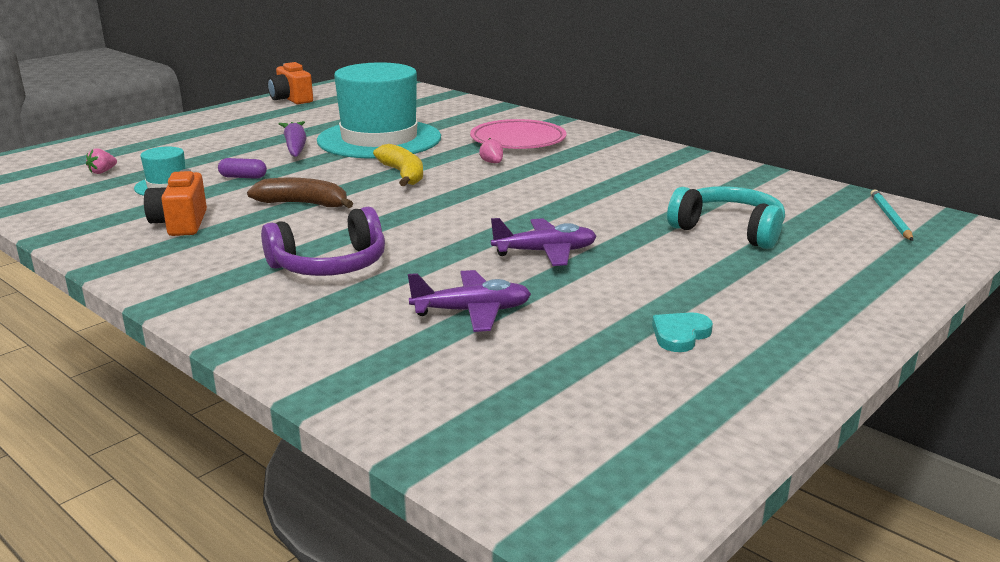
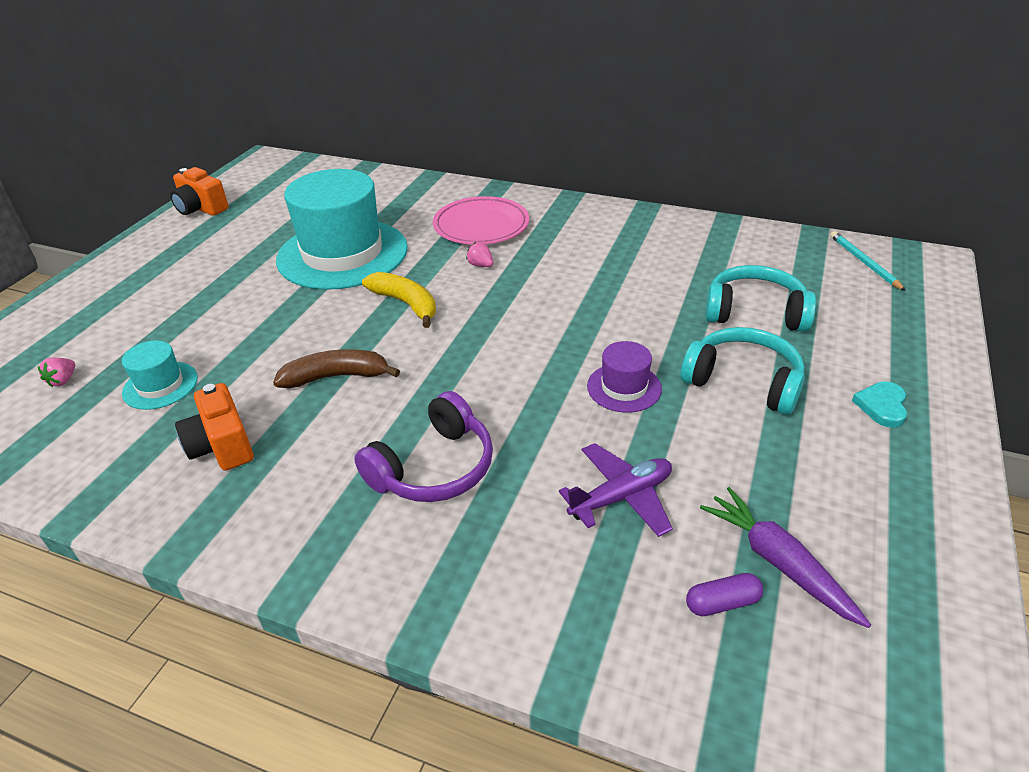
camera: 20 degrees left, 15 degrees up
purple capsule [218,158,267,179] -> purple capsule moved to [686,573,763,616]
purple carrot [279,121,307,157] -> purple carrot moved to [700,487,871,628]
purple plane [491,218,597,266] -> purple hat [587,341,662,413]
turquoise heart [652,312,713,352] -> turquoise heart moved to [852,381,907,428]
none -> turquoise headphones [681,327,805,415]

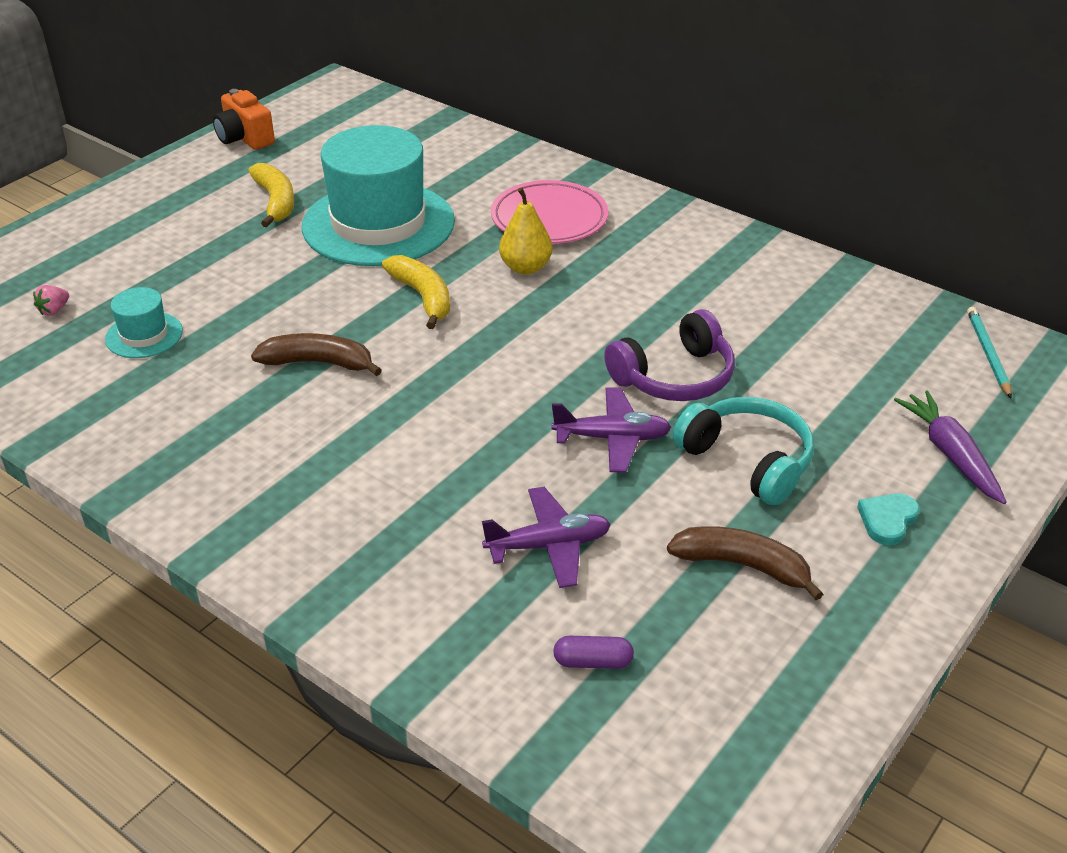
camera: 15 degrees right, 0 degrees up
orange camera [175,383,254,470] -> none
purple headphones [354,391,493,502] -> purple headphones moved to [604,309,735,401]
pink strawberry [466,242,493,267] -> yellow pear [499,187,552,274]
purple hat [587,341,662,413] -> purple plane [552,388,671,472]
purple carrot [700,487,871,628] -> purple carrot moved to [894,390,1007,504]
turquoise headphones [705,265,816,332] -> none
none -> yellow banana [248,163,294,227]
none -> brown banana [667,526,823,600]

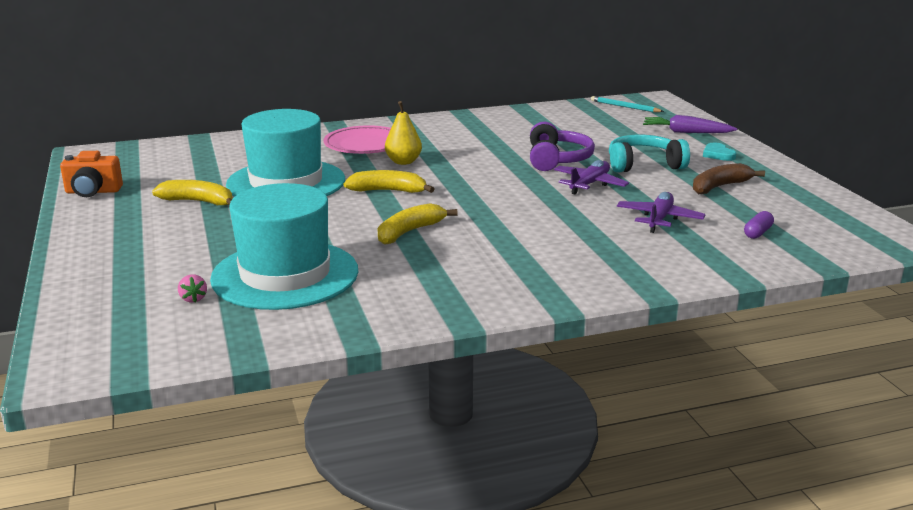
camera: 55 degrees left, 15 degrees down
turquoise hat [105,287,183,358] -> turquoise hat [210,183,358,310], size x2.25
brown banana [251,333,382,376] -> yellow banana [378,203,458,245]

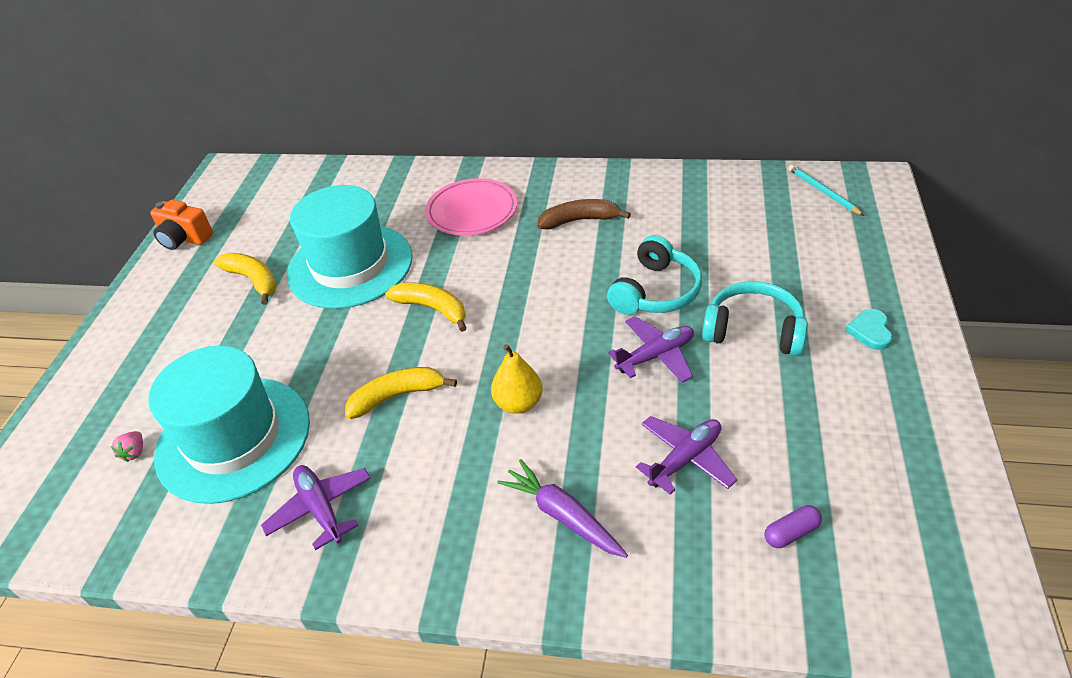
camera: 30 degrees right, 20 degrees up
yellow pear [385,101,422,165] -> yellow pear moved to [491,344,543,414]
purple headphones [530,122,595,171] -> turquoise headphones [607,235,702,315]
purple carrot [643,115,737,133] -> purple carrot moved to [497,459,628,558]
brown banana [693,163,765,194] -> brown banana moved to [537,199,631,230]
none -> purple plane [261,465,371,550]

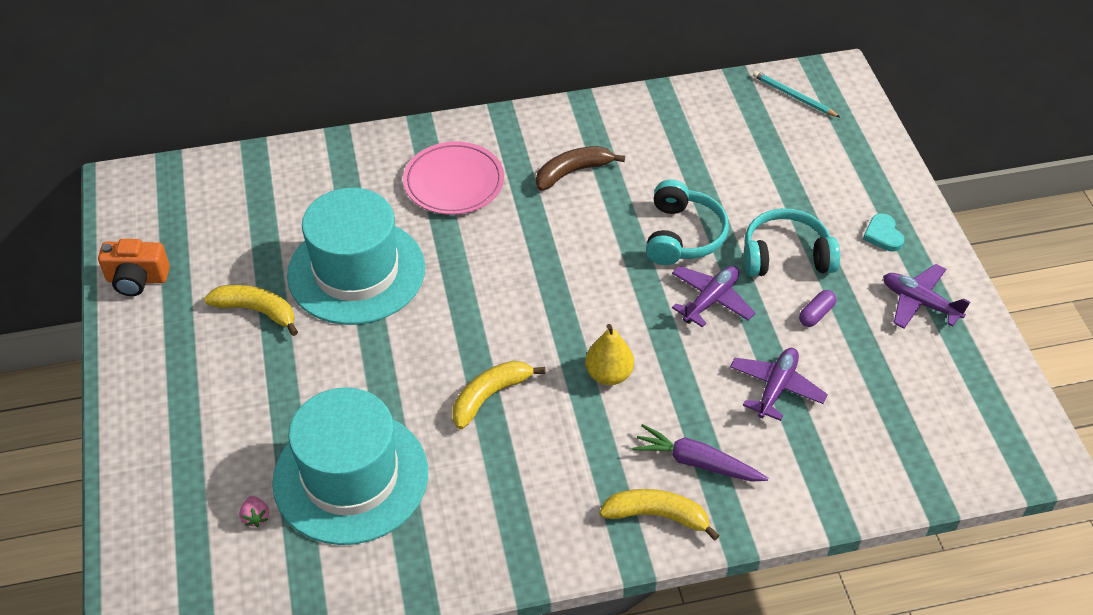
camera: 25 degrees left, 5 degrees up
purple plane [261,465,371,550] -> purple plane moved to [883,264,970,328]
yellow banana [385,282,466,332] -> yellow banana moved to [599,489,720,541]
purple capsule [764,505,822,548] -> purple capsule moved to [799,290,837,327]

